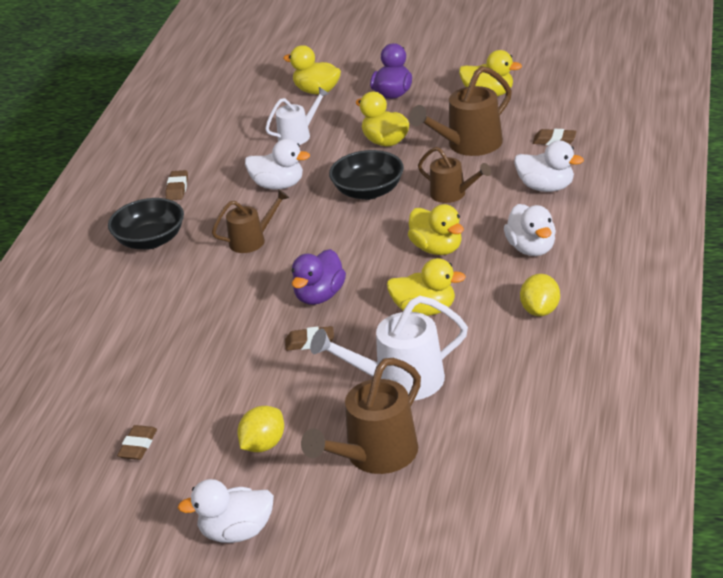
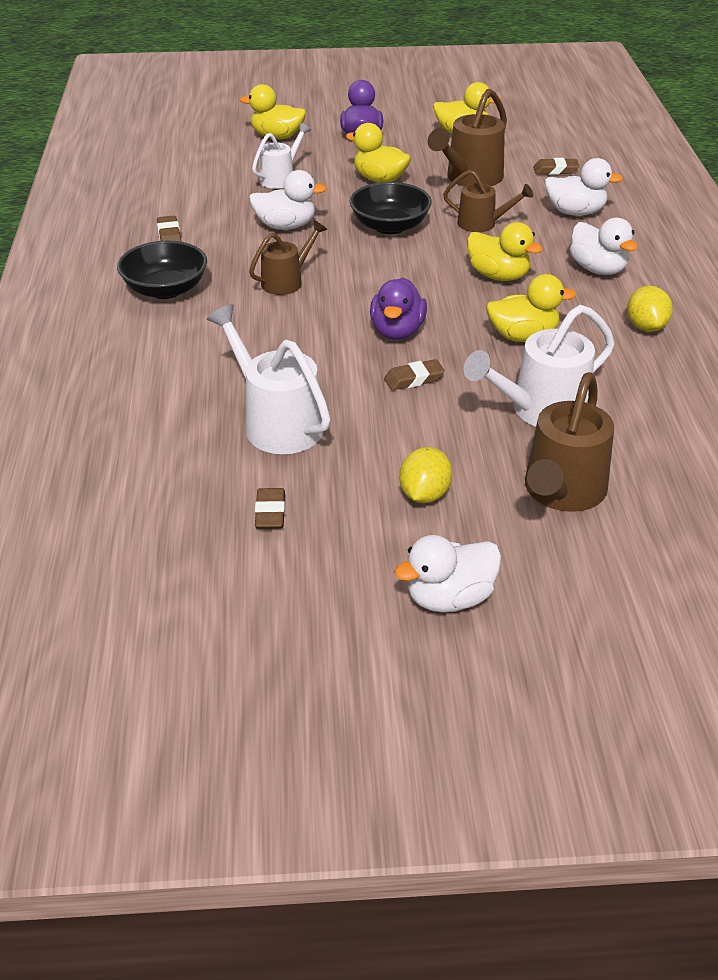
camera: 20 degrees left, 5 degrees up
none -> white watering can [207,304,331,454]

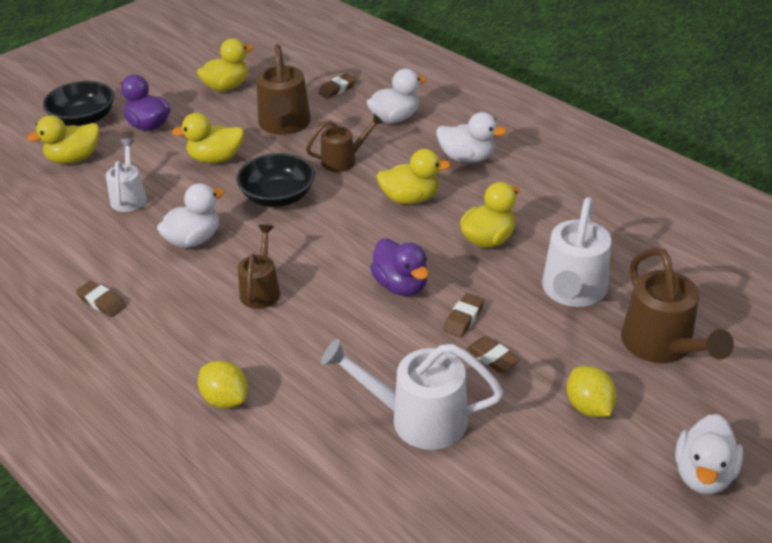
camera: 40 degrees left, 0 degrees up
black bowl [117,240,207,299] -> black bowl moved to [43,81,114,126]
brown eraser [255,488,285,529] -> brown eraser moved to [466,336,520,373]
yellow lemon [627,286,673,332] -> yellow lemon moved to [198,361,248,409]

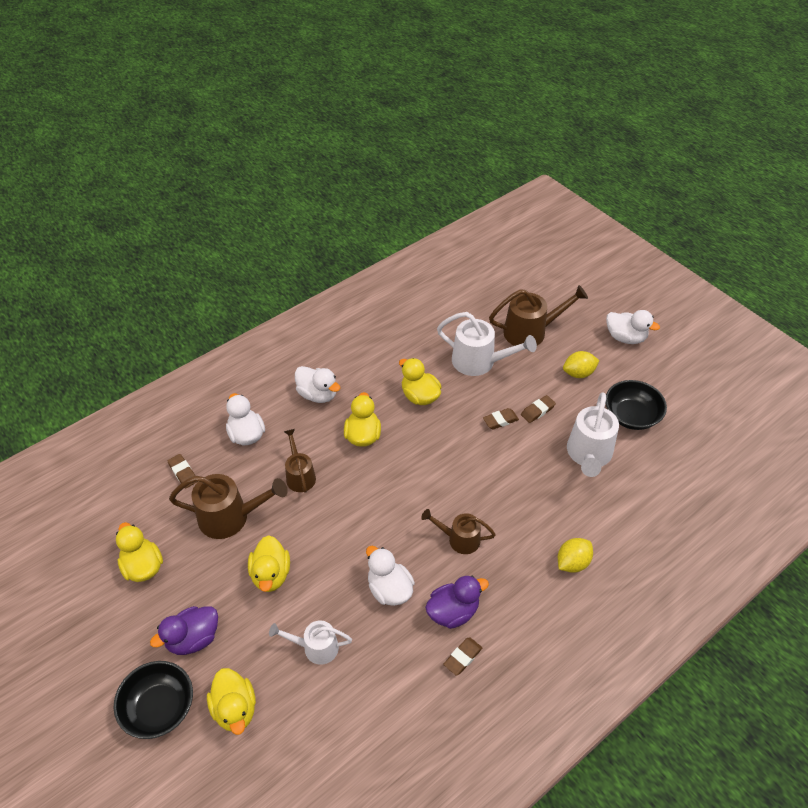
camera: 85 degrees left, 10 degrees up
black bowl [236,153,315,207] -> black bowl moved to [606,380,667,430]
purple duck [370,239,429,296] -> purple duck moved to [425,575,489,629]
white duck [436,112,507,163] -> white duck turned 105 degrees clockwise [295,366,340,403]
brown eraser [443,293,484,338] -> brown eraser turned 60 degrees counterclockwise [483,408,519,429]

